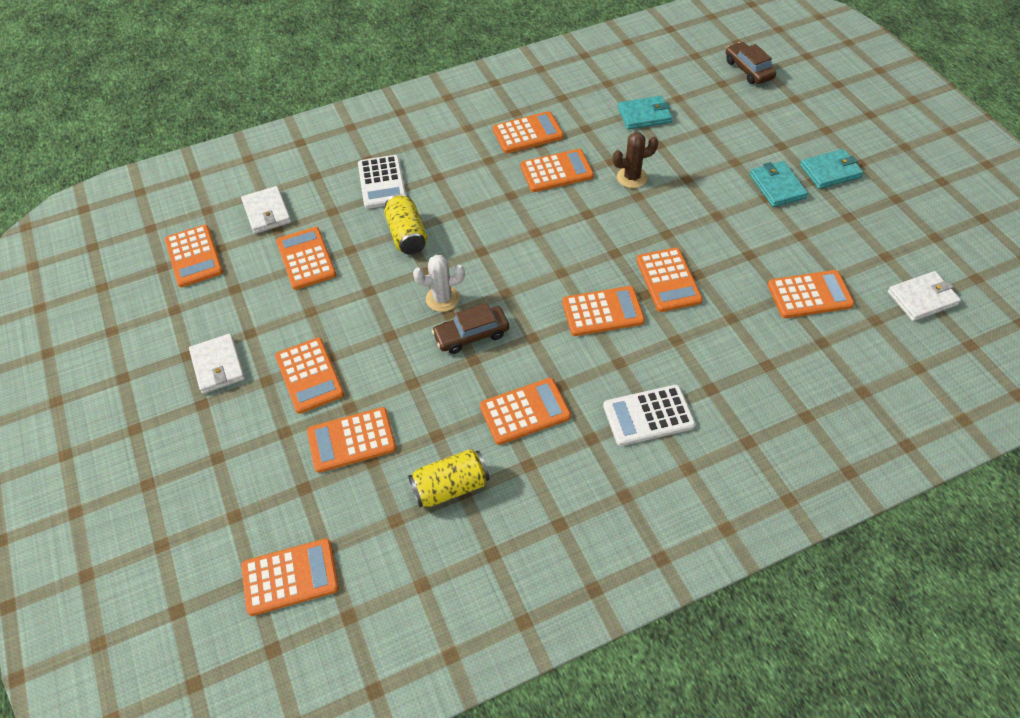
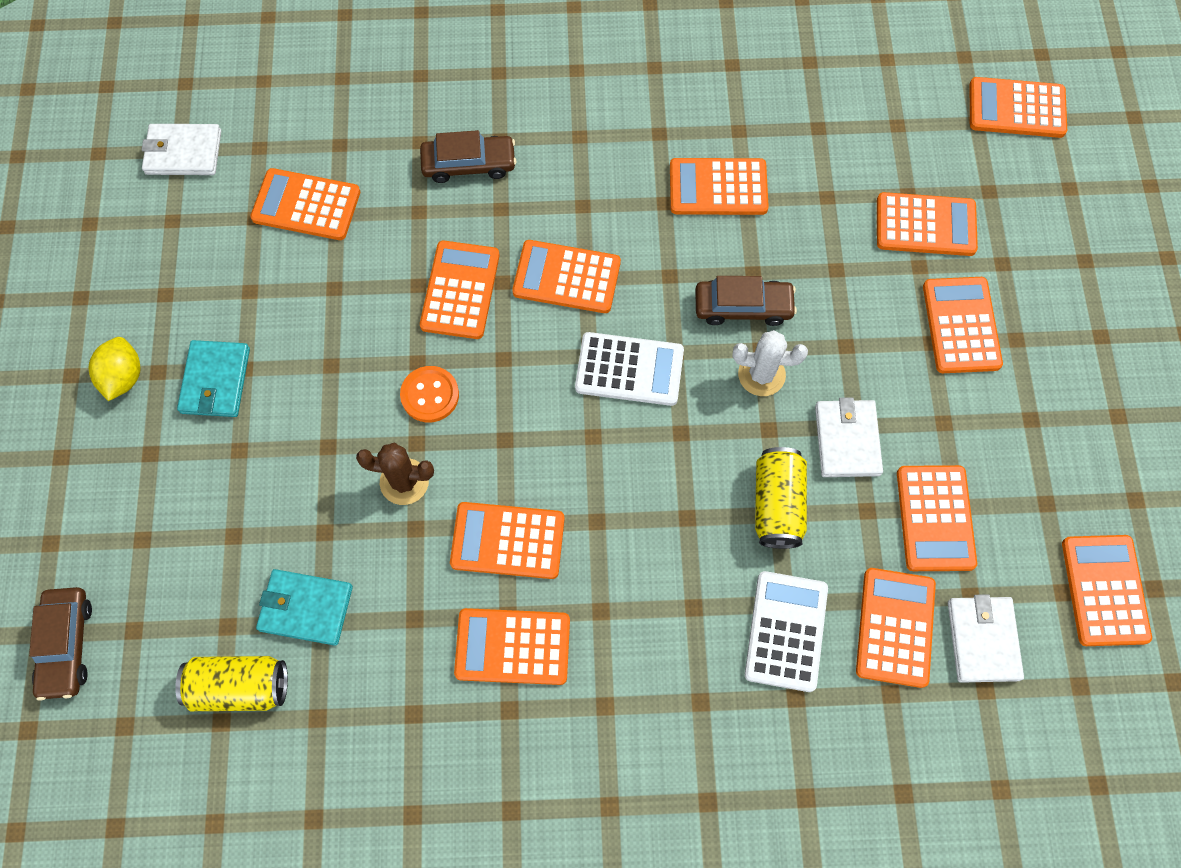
camera: 160 degrees left, 15 degrees up
white wallet [189,334,245,394] -> white wallet moved to [815,397,883,477]
yellow can [408,449,490,507] -> yellow can moved to [175,656,288,711]
white calculator [603,385,696,446] -> white calculator moved to [575,332,684,406]
turquoise wallet [800,149,864,189] -> yellow lemon [89,337,141,401]
none -> orange button [400,366,459,422]
none -> brown car [420,130,516,183]
none -> orange calculator [856,568,936,688]

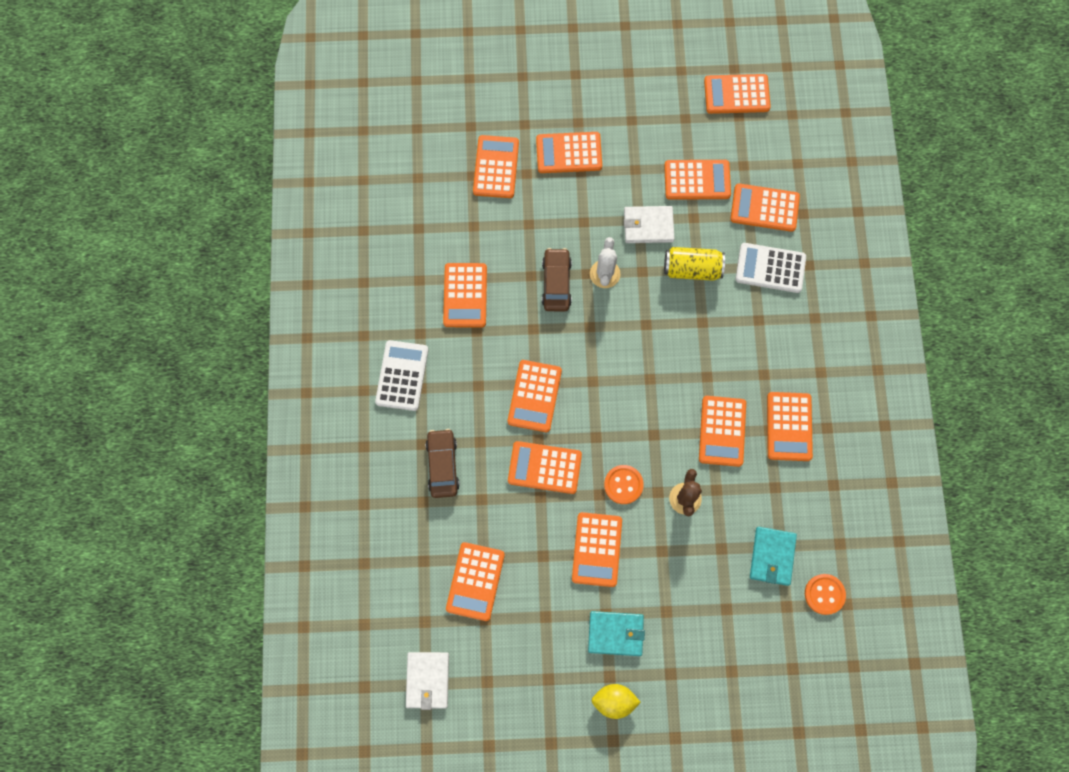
camera: 90 degrees left, 5 degrees up
brown car [29,587,92,701] -> none
yellow can [175,656,288,711] -> orange button [805,574,846,615]
white calculator [575,332,684,406] -> white calculator moved to [375,340,428,411]
white wallet [948,594,1024,683] -> none
orange calculator [969,77,1067,138] -> orange calculator moved to [572,512,622,587]

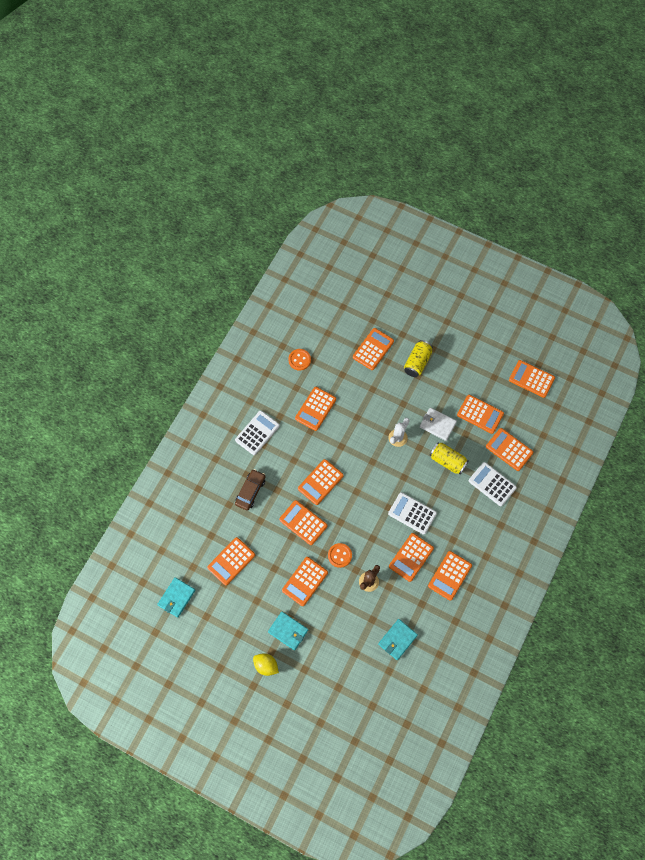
camera: 30 degrees right, 5 degrees down
white wallet [406,652,449,710] -> turquoise wallet [157,577,195,618]
orange calculator [536,132,602,173] -> yellow can [404,340,433,377]
brown car [542,248,572,311] -> none
orange button [805,574,846,615] -> orange button moved to [288,349,311,371]
none -> white calculator [388,492,437,535]

